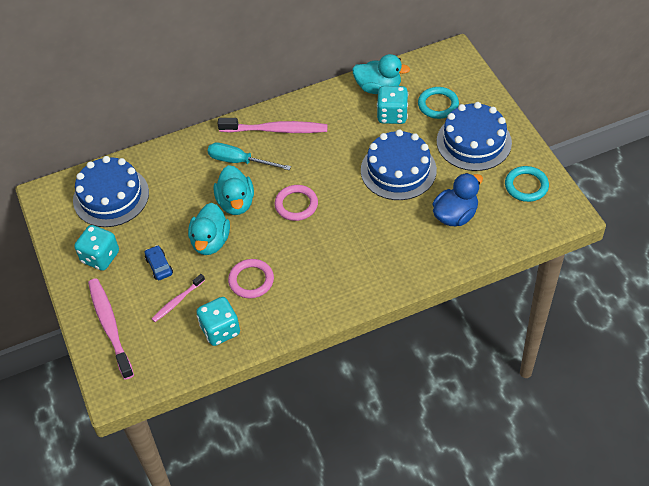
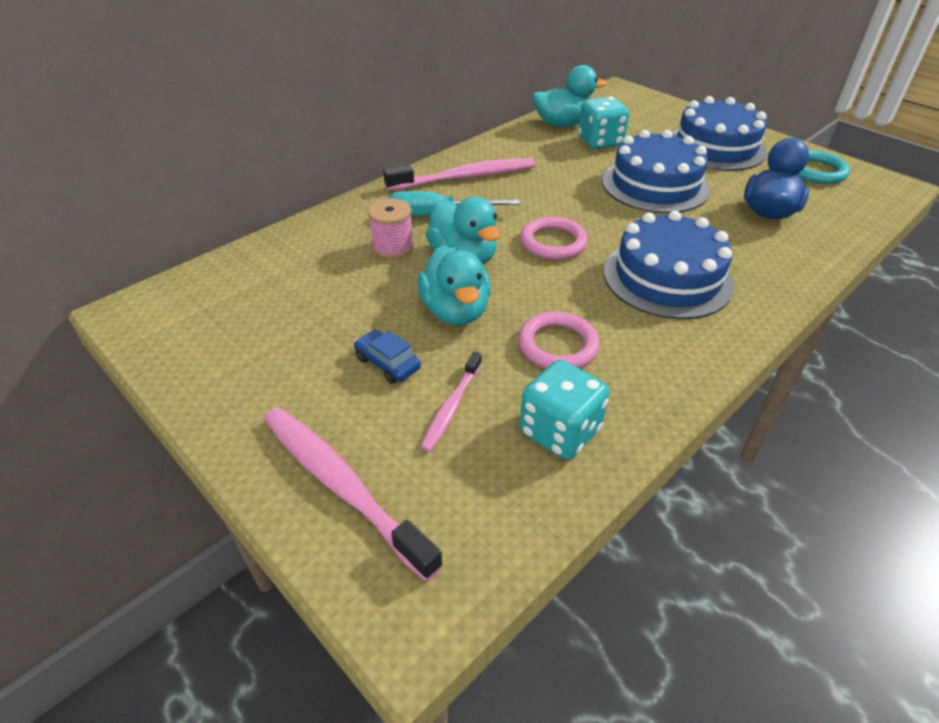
camera: 25 degrees left, 10 degrees down
blue cake [73,156,149,227] -> blue cake moved to [604,210,734,319]
turquoise dice [74,225,119,271] -> none
turquoise ring [418,87,459,119] -> none
none -> pink spool [368,199,414,259]

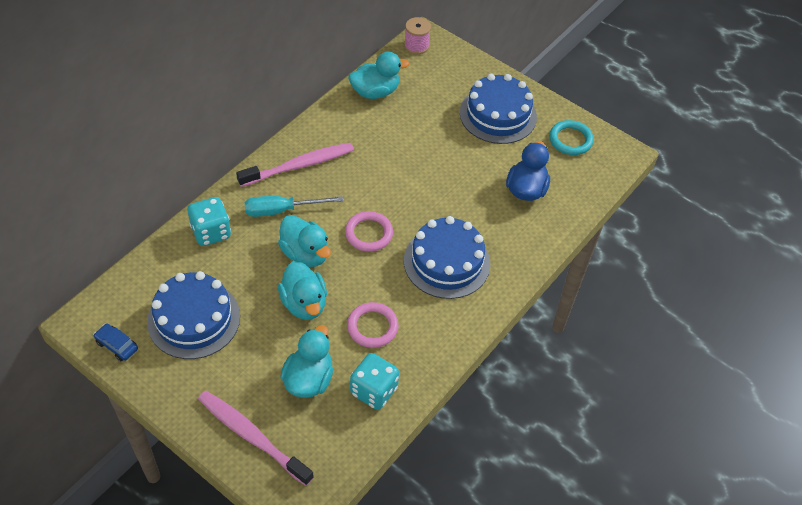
camera: 10 degrees left, 10 degrees up
blue car [354,330,421,384] -> blue car moved to [94,324,138,361]
pink spool [368,199,414,259] -> pink spool moved to [404,17,431,54]
pink toothbrush [420,351,482,452] -> turquoise duck [280,325,333,398]
turquoise dice [578,97,629,149] -> turquoise dice moved to [188,197,231,246]
blue cake [602,130,710,213] -> blue cake moved to [147,271,240,359]

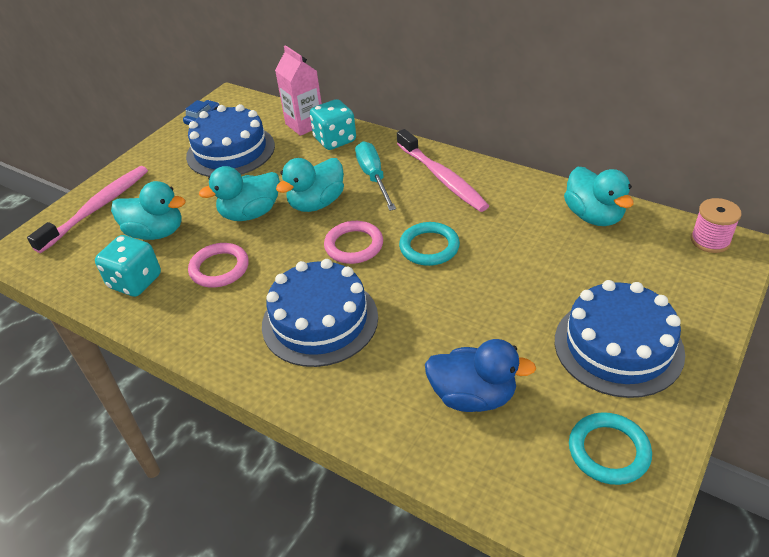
camera: 90 degrees right, 10 degrees down
none -> pink carton [275,45,322,136]
none -> turquoise ring [399,222,460,266]

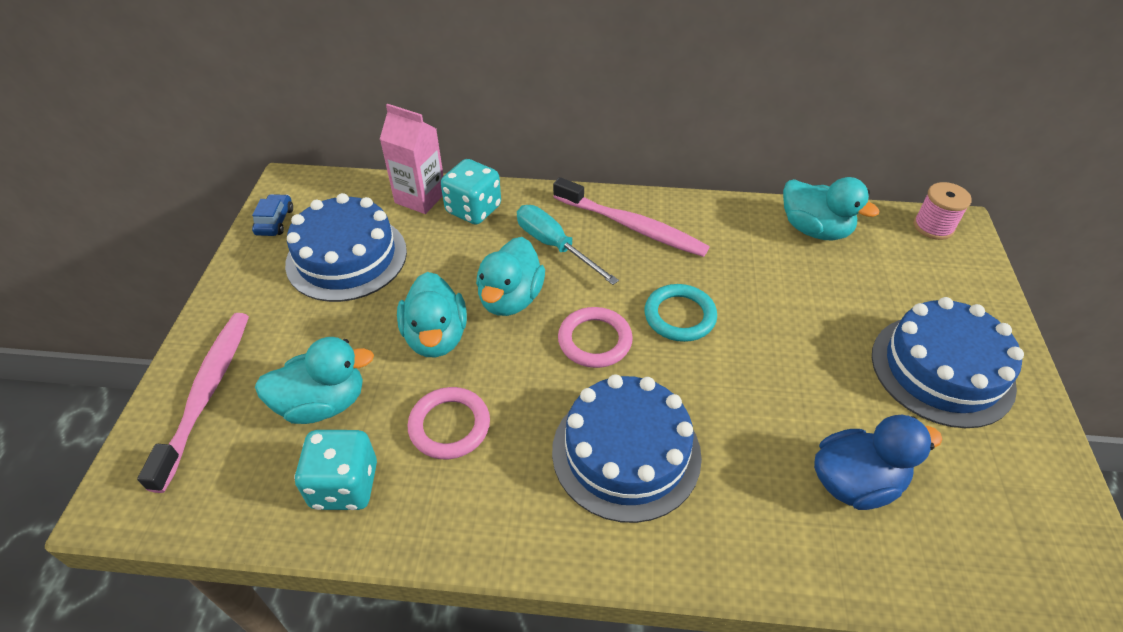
camera: 30 degrees left, 5 degrees up
turquoise duck [199,166,280,221] -> turquoise duck turned 45 degrees counterclockwise [397,272,467,358]
turquoise ring [569,412,652,485] -> none

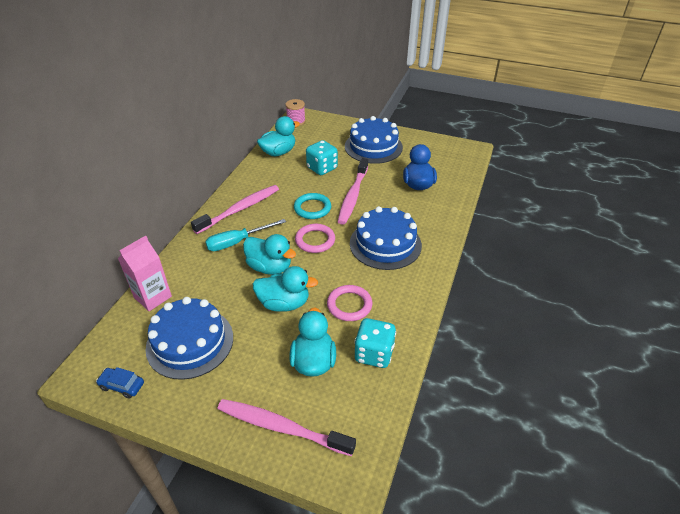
camera: 75 degrees left, 5 degrees down
turquoise dice [441,159,501,225] -> turquoise dice moved to [306,140,338,175]
none -> pink toothbrush [338,158,368,225]

